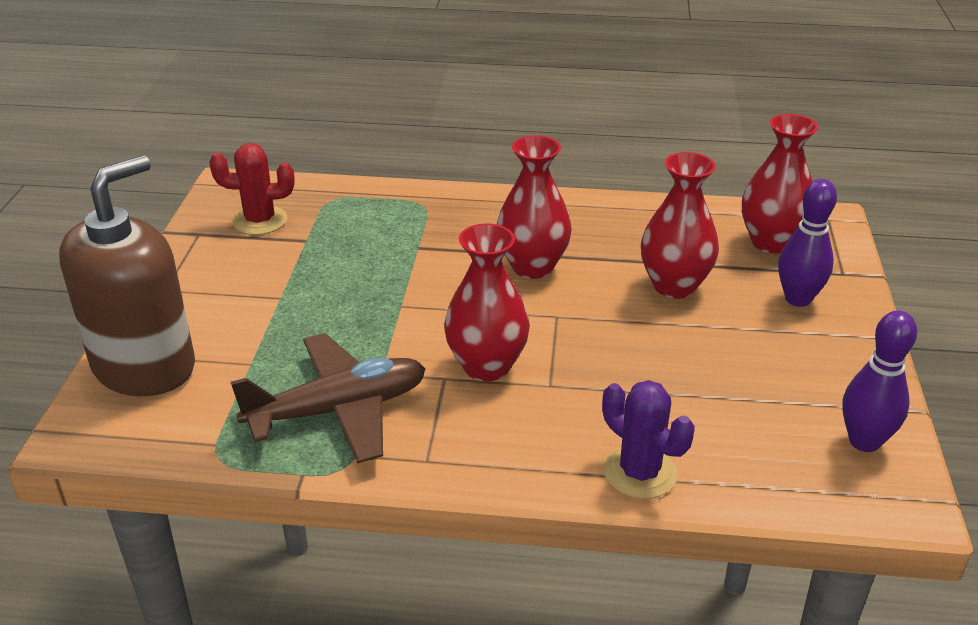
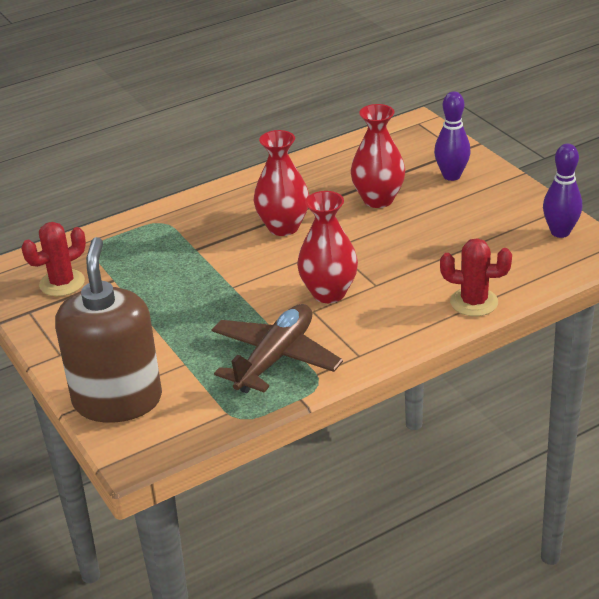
camera: 35 degrees left, 0 degrees up
purple cactus [602,380,695,499] -> red cactus [440,238,512,316]
red vase [742,114,818,253] -> none

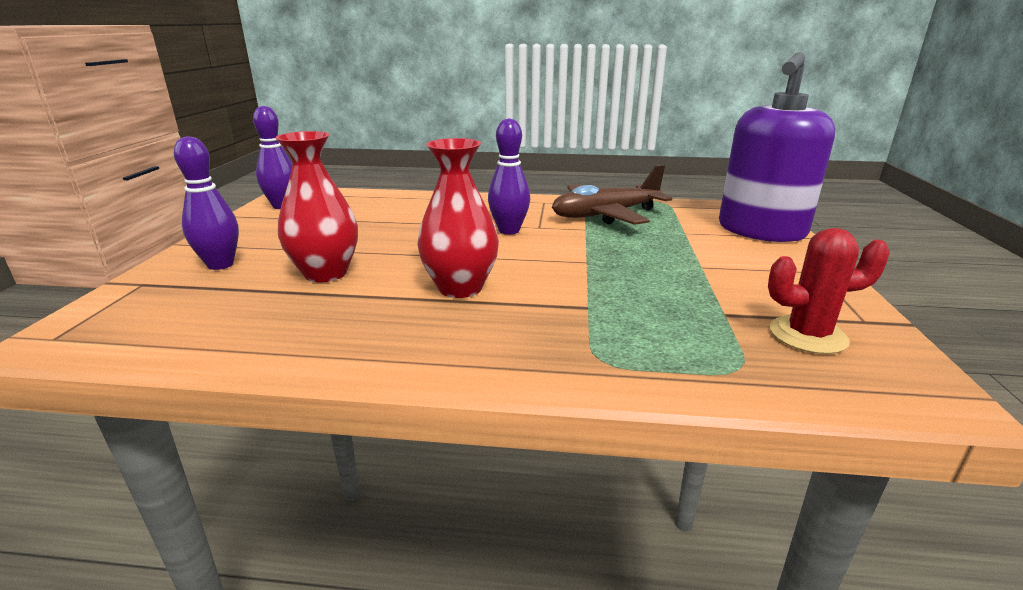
camera: 145 degrees left, 10 degrees down
brown soap dispenser [55,237,162,423] -> purple soap dispenser [719,52,835,242]
red vase [297,191,358,303] -> purple bowling pin [488,118,530,235]
red cactus [440,238,512,316] -> none

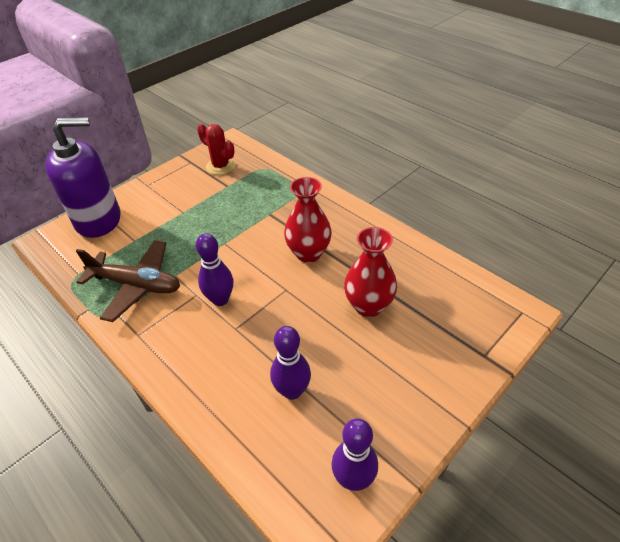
camera: 140 degrees left, 20 degrees up
purple bowling pin [174,136,239,270] -> purple bowling pin moved to [270,326,311,400]

